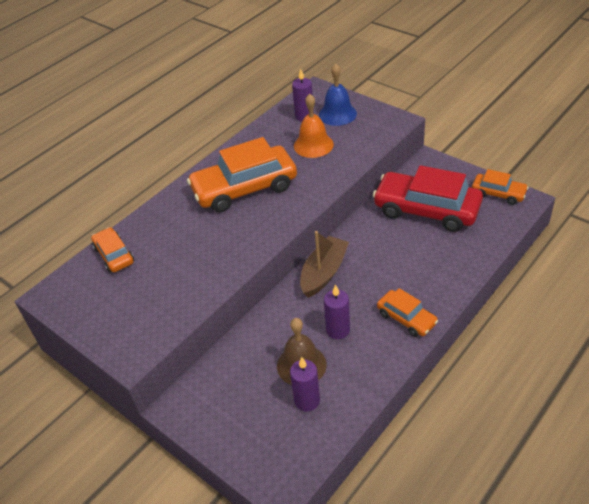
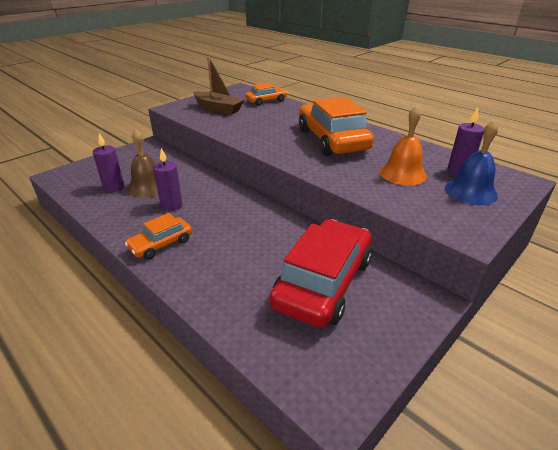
camera: 90 degrees right, 10 degrees down
brown boat [300,231,349,298] -> brown boat moved to [193,56,244,115]
orange car [472,169,529,205] -> none

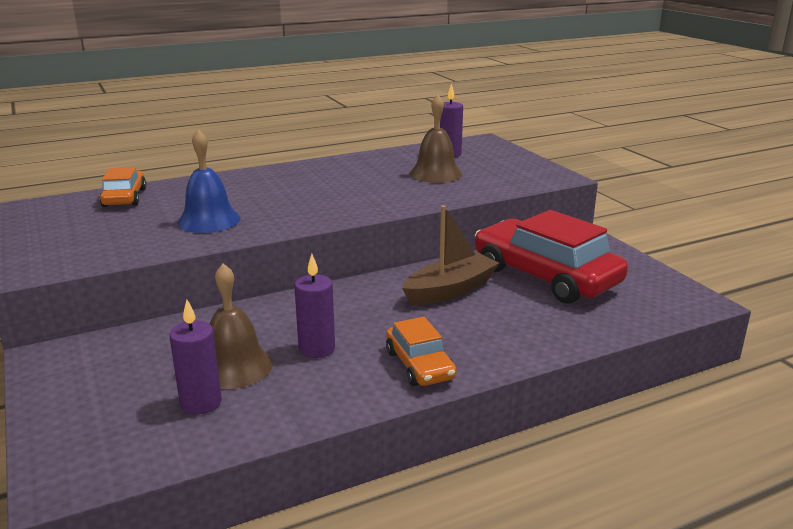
camera: 70 degrees left, 10 degrees down
brown boat [193,56,244,115] -> brown boat moved to [402,205,499,305]
orange car [299,97,374,156] -> none
orange bell [380,106,427,186] -> brown bell [410,95,462,183]
blue bell [445,120,498,205] -> blue bell moved to [177,129,241,233]

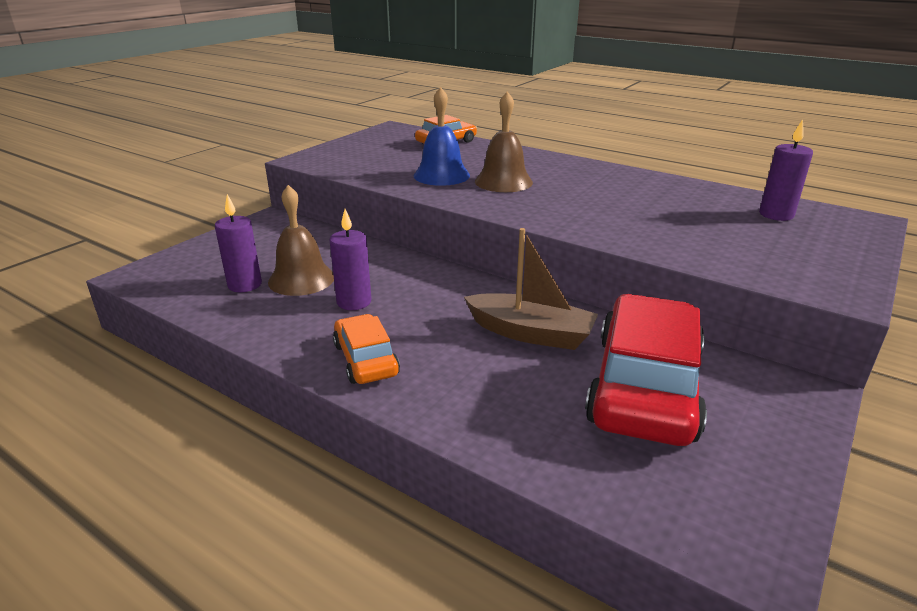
camera: 60 degrees right, 5 degrees up
orange car [386,317,457,386] -> orange car turned 120 degrees clockwise [333,314,400,384]
brown bell [410,95,462,183] -> brown bell moved to [475,91,533,192]

